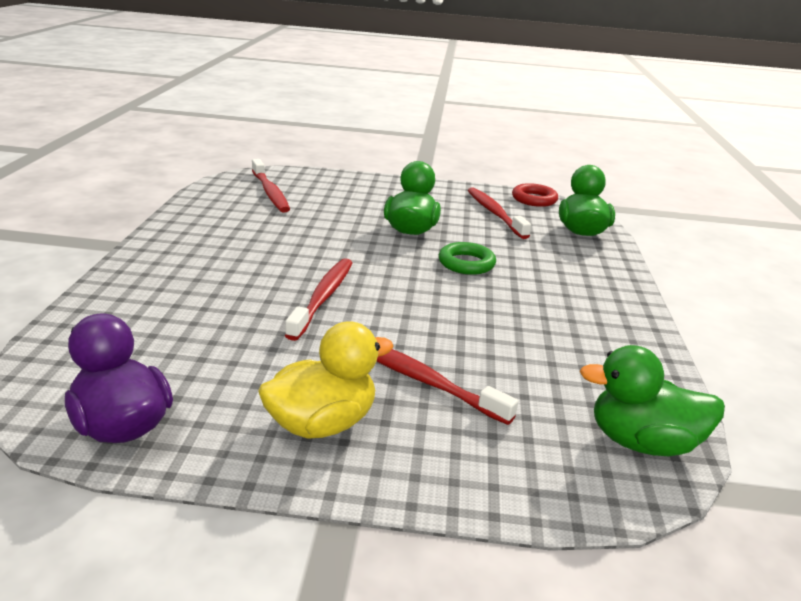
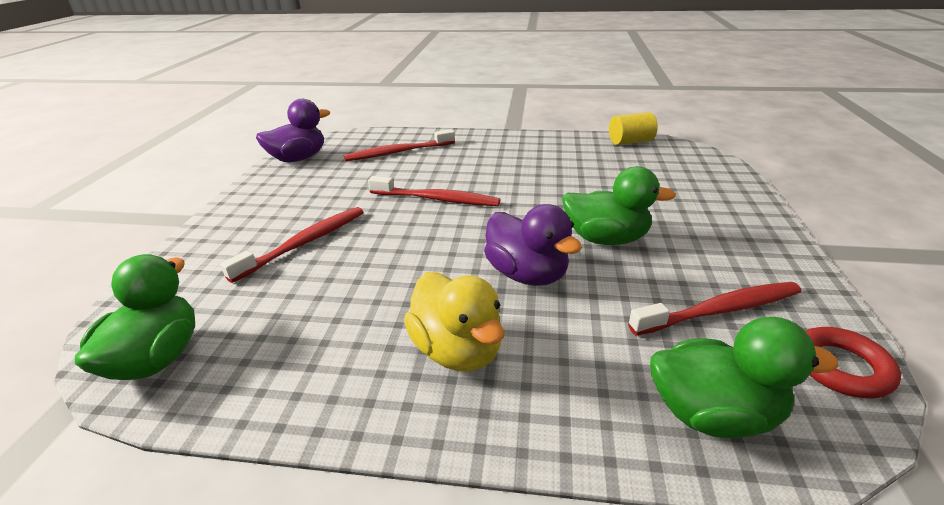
camera: 95 degrees right, 5 degrees up
red toothbrush [252,159,290,213] -> red toothbrush moved to [344,129,455,161]
yellow duck [258,322,394,439] -> yellow duck moved to [404,272,504,372]
green ring [439,242,496,275] -> purple duck [484,204,582,286]
none -> yellow cylinder [609,112,658,145]

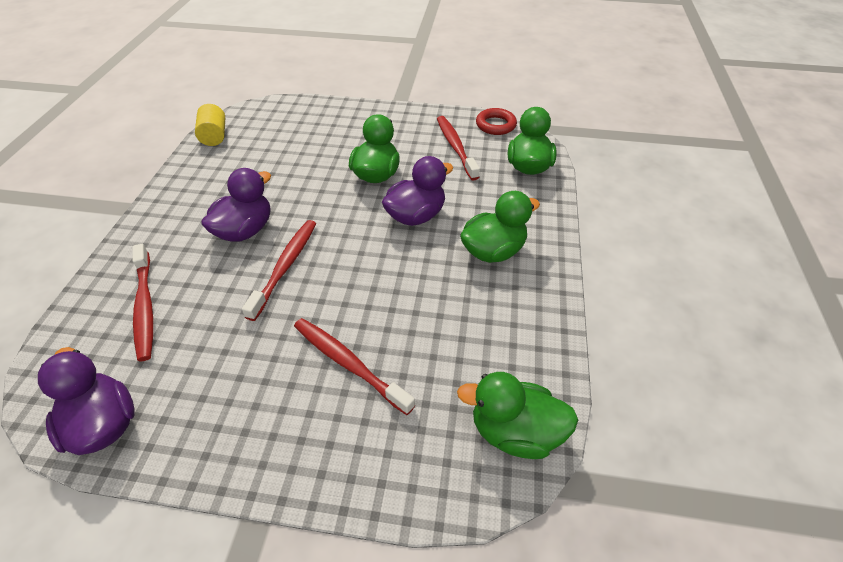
camera: 90 degrees left, 15 degrees up
yellow duck [404,272,504,372] -> green duck [460,191,540,263]
none -> purple duck [201,168,271,242]

